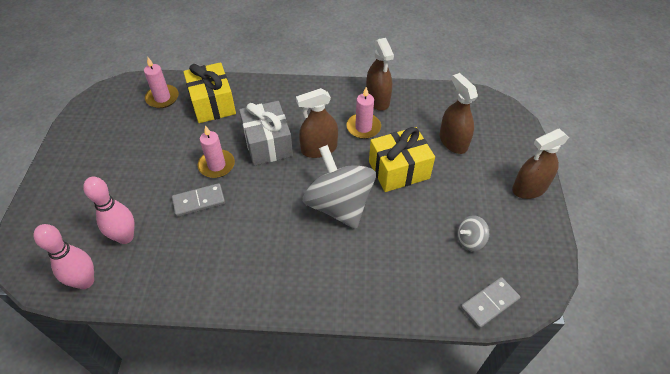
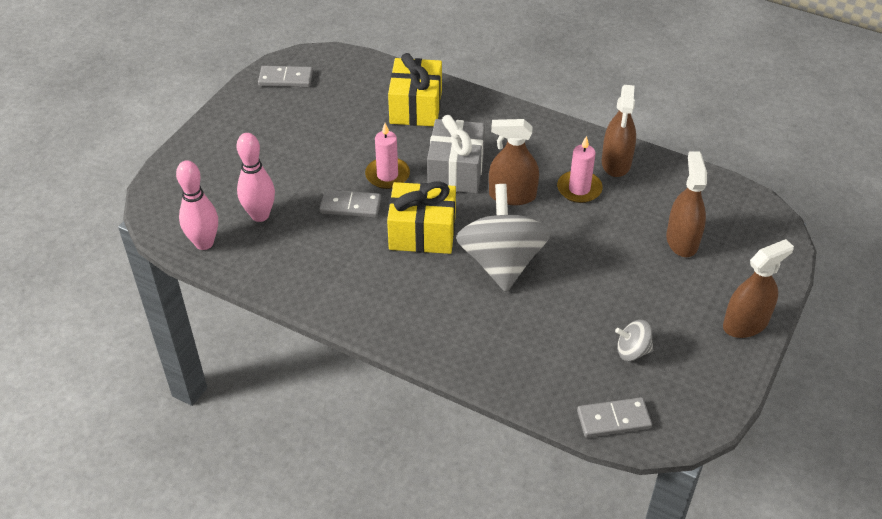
camera: 25 degrees right, 5 degrees down
pink candle [144,58,179,108] -> none
yellow gift [369,127,435,192] -> yellow gift moved to [387,181,456,254]
brown spray bottle [512,129,569,199] -> brown spray bottle turned 150 degrees clockwise [723,239,794,338]
none -> grey domino [258,66,313,87]

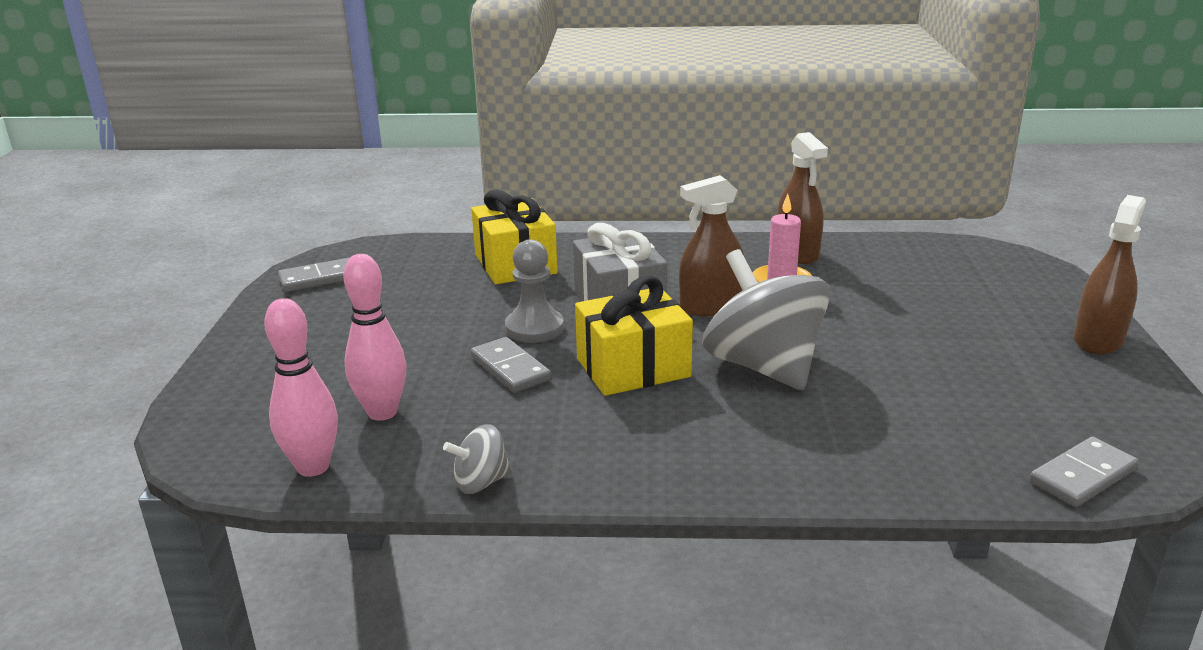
camera: 25 degrees left, 20 degrees down
grey domino [319,189,381,218] -> grey domino turned 75 degrees clockwise [471,337,551,393]
pink candle [365,123,410,189] -> grey pawn [505,239,564,343]
grey spinning top [615,320,653,361] -> grey spinning top moved to [443,424,512,494]
brown spray bottle [666,152,707,257] -> none

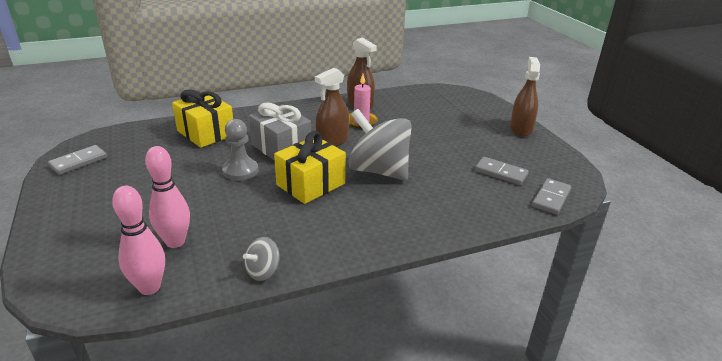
camera: 25 degrees left, 5 degrees up
grey domino [471,337,551,393] -> grey domino moved to [474,157,529,185]

